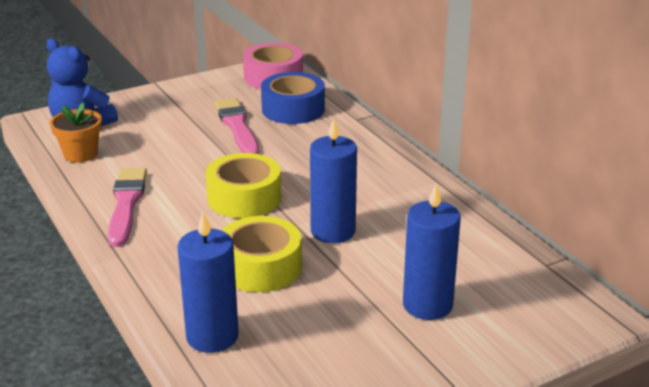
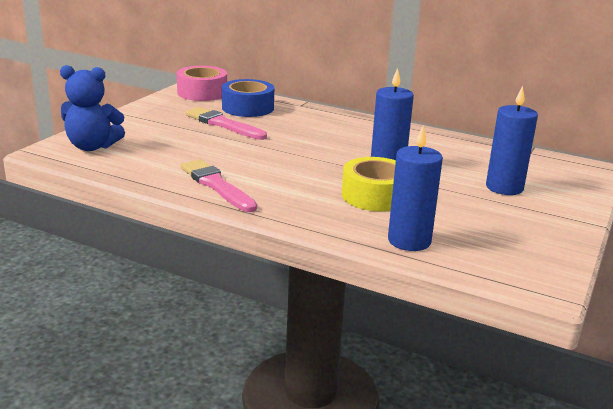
camera: 35 degrees left, 5 degrees down
orange flower pot [50,102,102,163] -> none
yellow tape [205,153,281,218] -> none

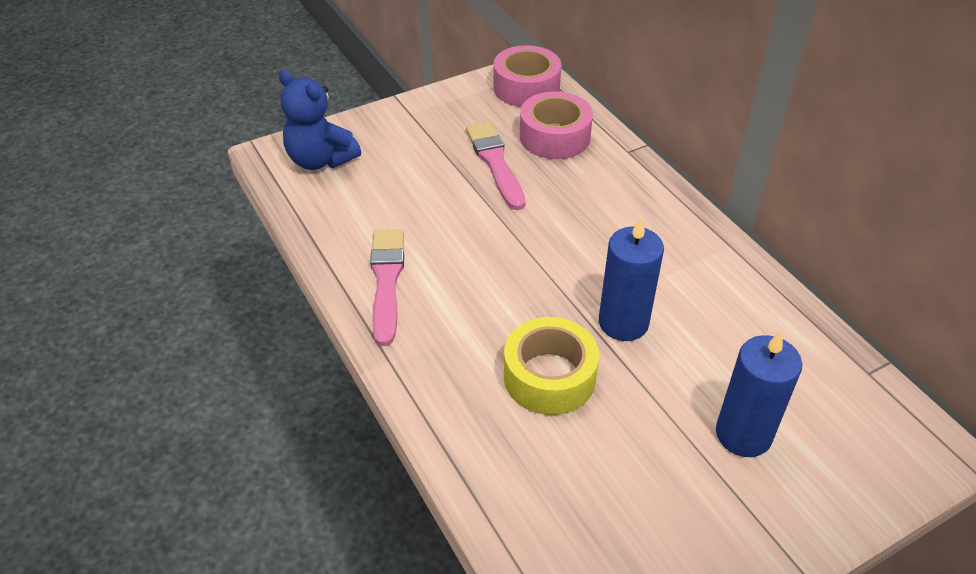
camera: 35 degrees right, 20 degrees up
blue tape [222,79,274,117] -> pink tape [520,91,593,159]
blue candle [388,125,443,251] -> none

